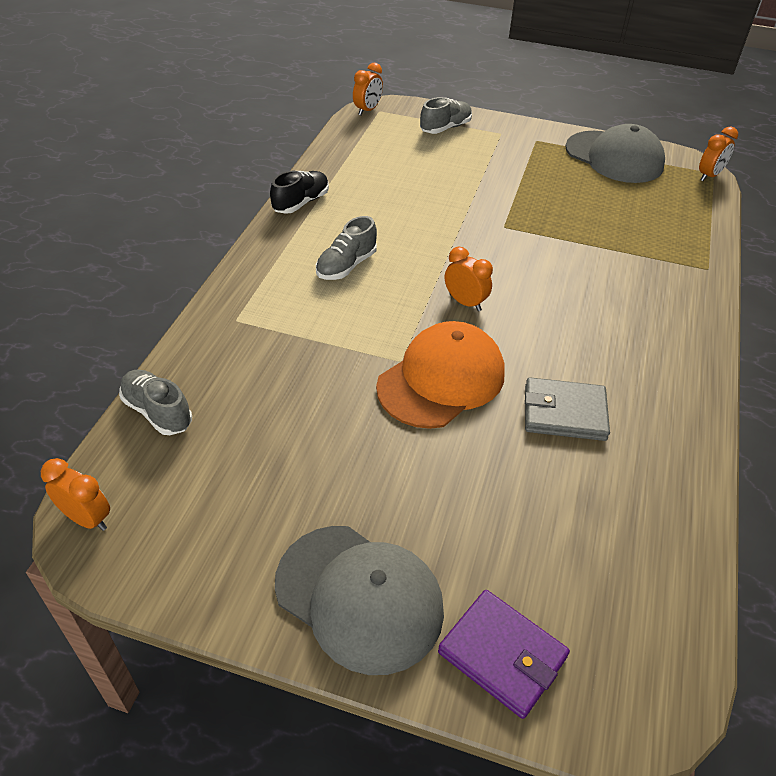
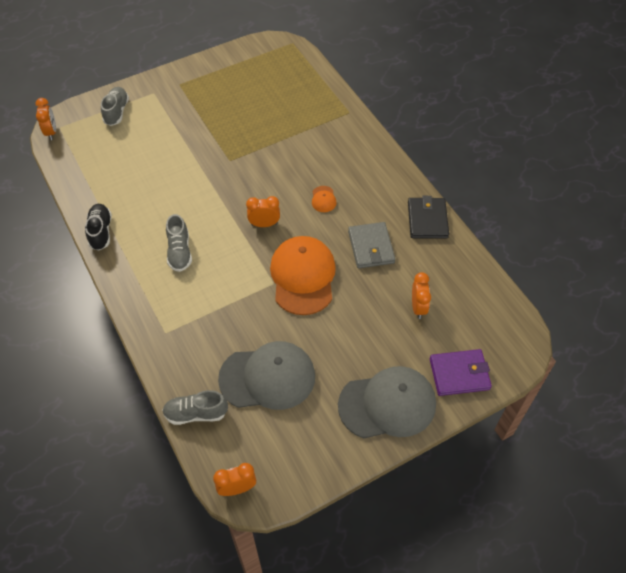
camera: 45 degrees left, 10 degrees up
grey wallet [525,377,610,441] -> grey wallet turned 60 degrees counterclockwise [348,222,395,268]
grey cap [565,124,665,183] -> grey cap moved to [218,341,315,410]
orange clock [699,127,738,181] -> orange clock moved to [412,272,431,319]
none -> orange cap [312,186,336,212]
none -> black wallet [408,196,449,239]

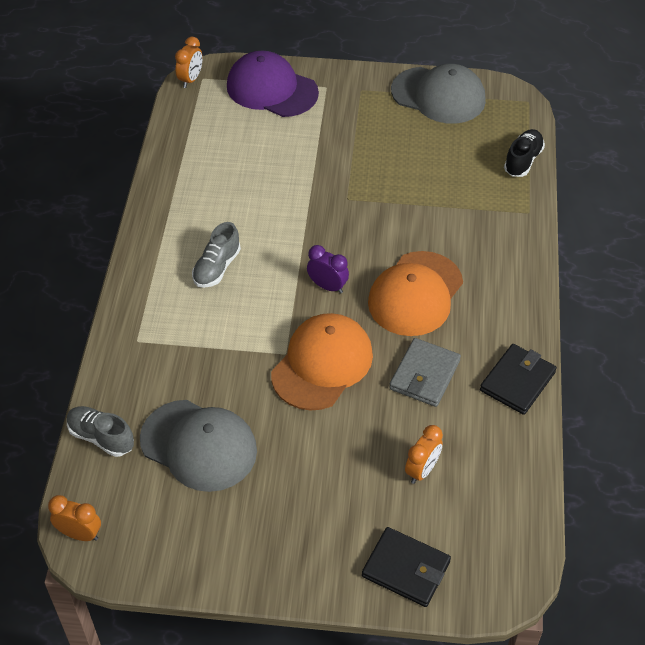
camera: 35 degrees right, 5 degrees down
black shoe [85,204,112,251] -> black shoe moved to [504,129,545,177]
grey shoe [101,87,129,126] -> purple cap [227,51,319,117]
orange clock [246,196,280,227] -> purple clock [307,245,349,293]
orange cap [312,186,336,212] -> orange cap [368,251,463,336], size x2.48
grey cap [338,366,436,439] -> grey cap moved to [391,64,486,124]
purple wallet [430,349,492,396] -> black wallet [362,527,451,607]

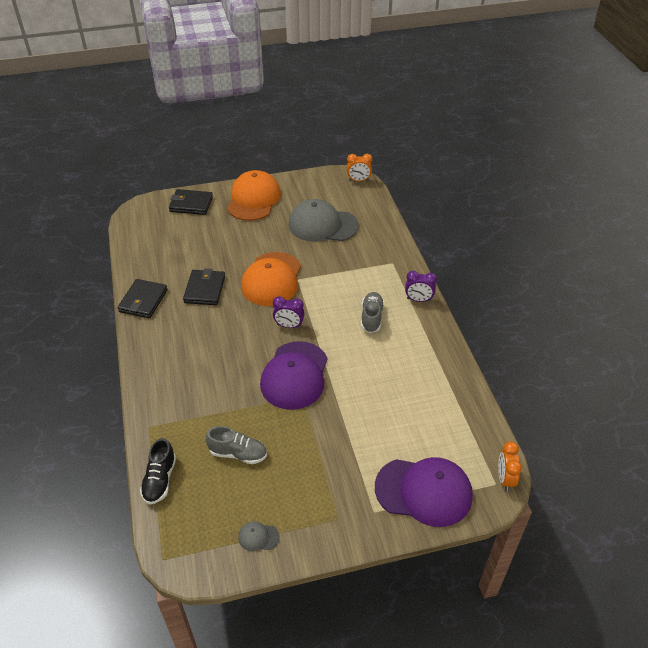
camera: 160 degrees right, 5 degrees down
grey shoe [67,406,134,457] -> grey shoe moved to [206,426,267,464]
orange cap [368,251,463,336] -> orange cap moved to [227,170,281,221]
grey wallet [389,338,461,407] -> black wallet [183,268,225,305]
grey cap [391,64,486,124] -> grey cap [238,521,279,551], size x0.40
orange clock [405,425,443,484] -> none
none -> purple cap [260,341,328,410]
none -> purple clock [405,271,437,302]

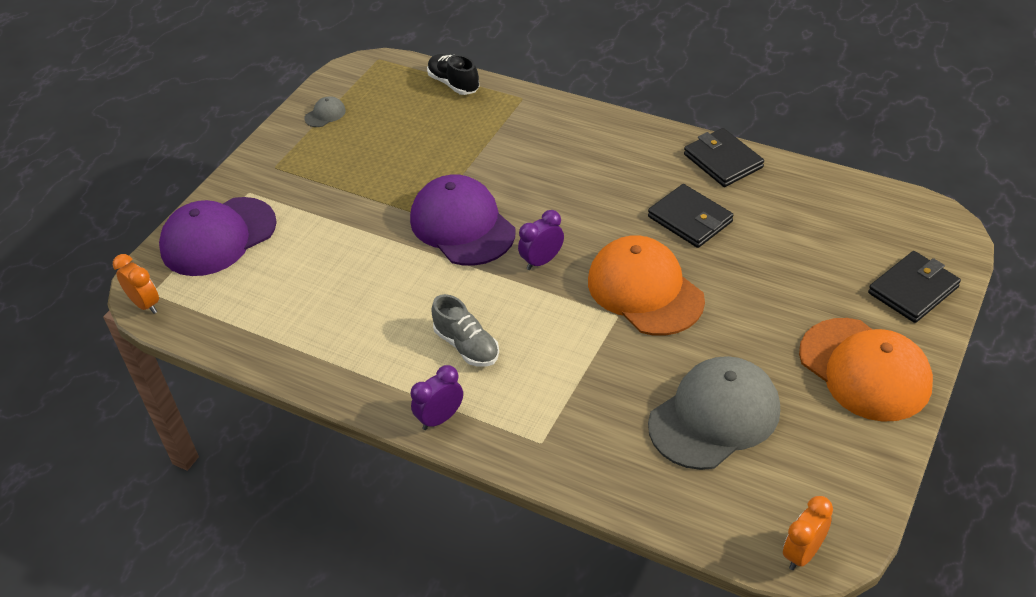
camera: 135 degrees right, 0 degrees up
grey shoe [206,426,267,464] -> none

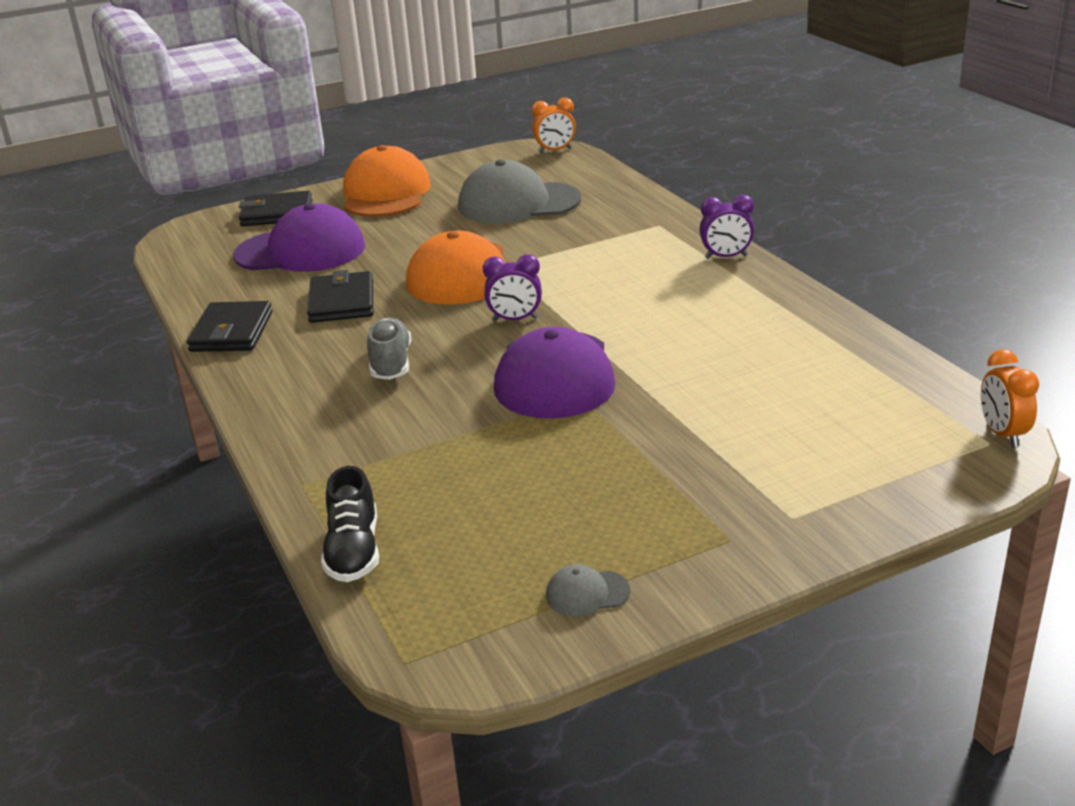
camera: 145 degrees left, 15 degrees down
purple cap [159,197,277,276] -> purple cap moved to [233,203,365,272]
grey shoe [431,294,499,367] -> grey shoe moved to [367,317,411,380]

